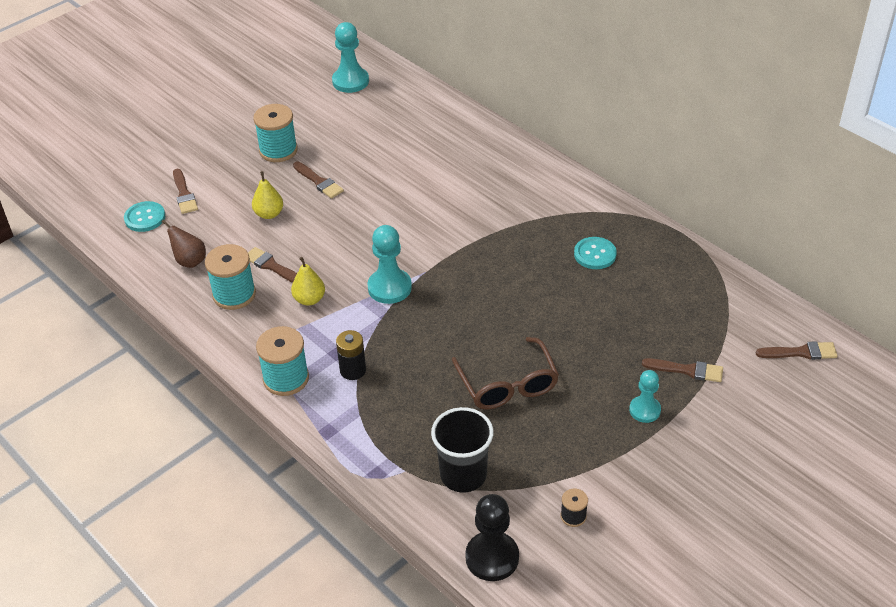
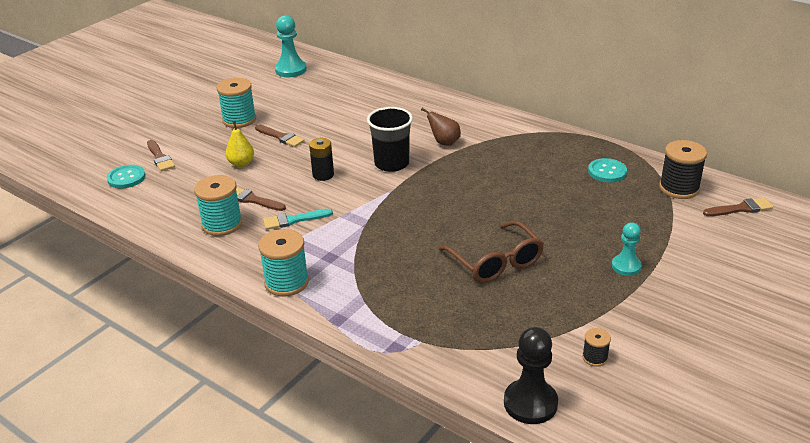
camera: 10 degrees left, 10 degrees down
brown pear [162,219,206,268] -> brown pear moved to [421,108,461,146]
yellow pear [291,257,325,306] -> turquoise brush [263,209,333,230]
black battery [336,330,366,380] -> black battery moved to [309,138,334,181]
turquoise pawn [367,225,412,304] -> none
black cup [431,407,494,493] -> black cup moved to [367,107,413,172]
turquoise button [574,237,617,269] -> turquoise button moved to [588,158,627,182]
brown brush [642,358,723,382] -> none
none -> black spool [659,140,707,199]

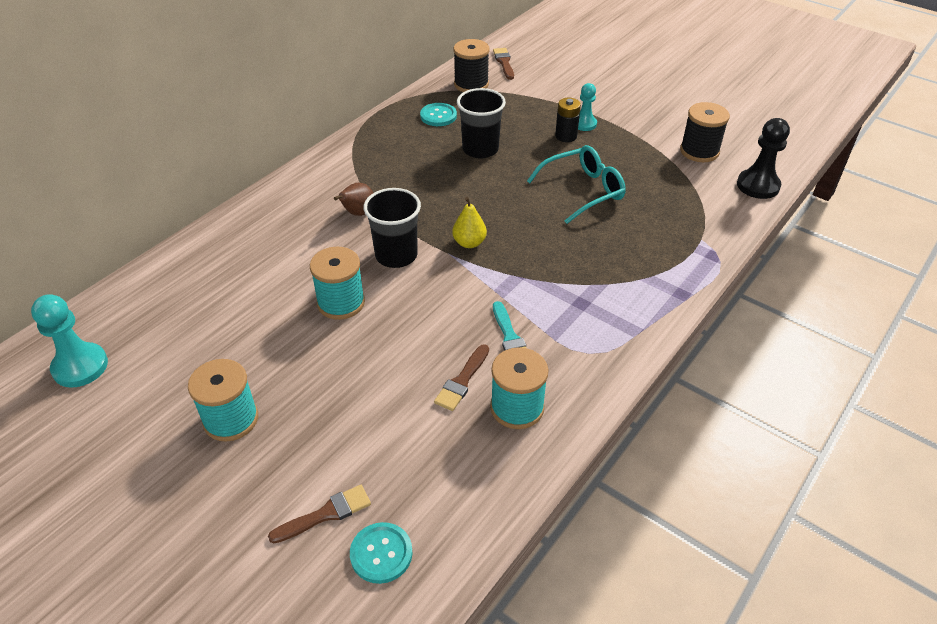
camera: 90 degrees left, 10 degrees up
yellow pear [225,121,254,167] -> yellow pear moved to [452,197,487,248]
brown brush [255,125,305,147] -> none
turquoise spool [258,229,309,296] -> turquoise spool moved to [310,247,365,320]
black battery [309,138,334,181] -> black battery moved to [555,98,581,142]
brown glasses [439,221,544,283] -> turquoise glasses [527,145,626,224]
black spool [582,328,611,367] -> black spool [680,102,730,162], size x1.97
none -> black cup [457,88,506,158]

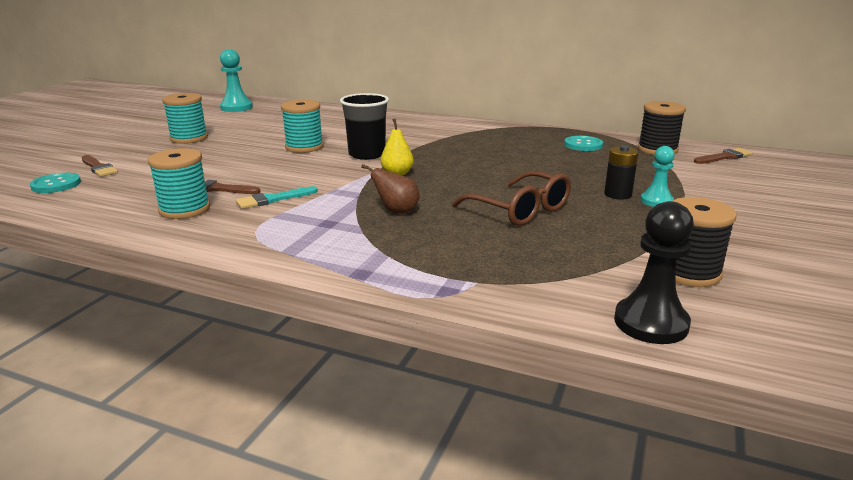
camera: 75 degrees right, 20 degrees down
brown pear [334,183,373,216] -> brown pear moved to [361,164,419,214]
black cup [457,88,506,158] -> none
turquoise glasses [527,145,626,224] -> brown glasses [452,171,571,226]

